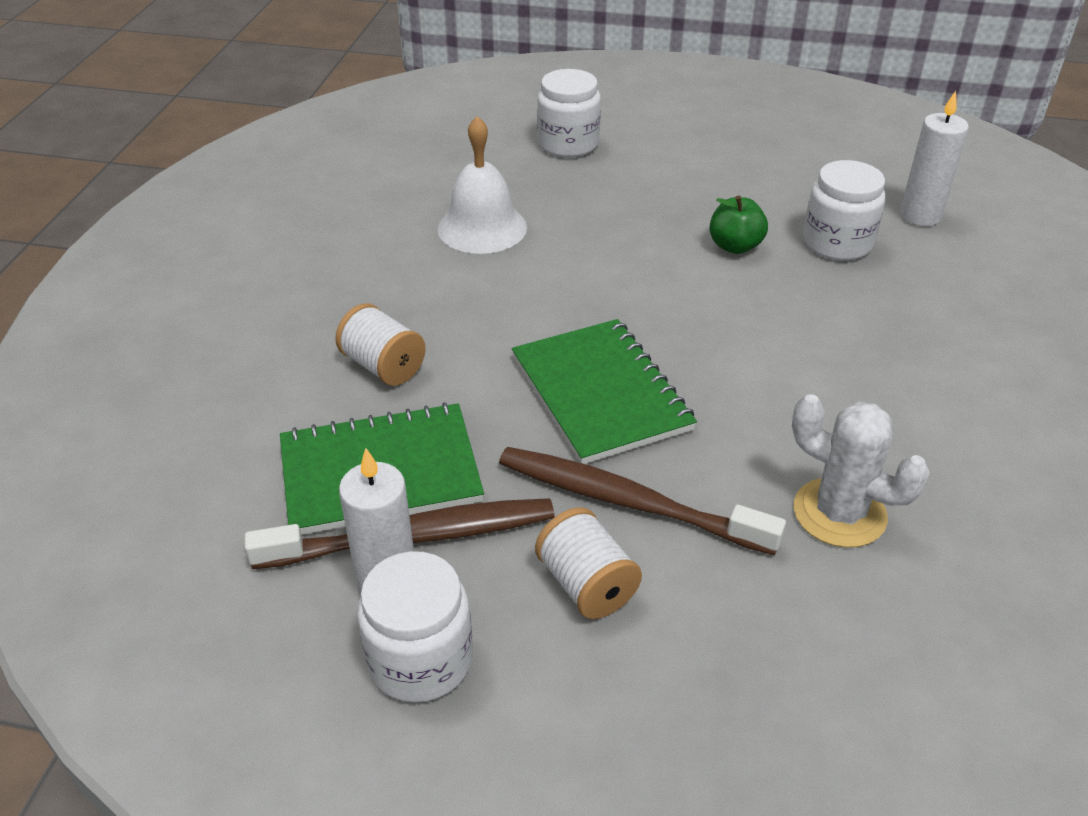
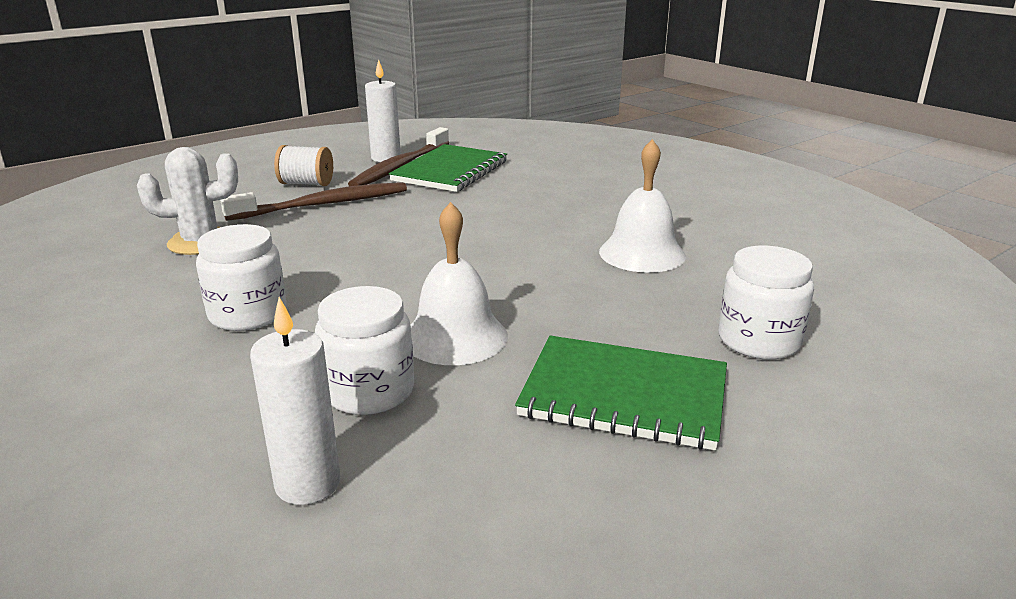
camera: 130 degrees right, 15 degrees down
white spool [335,303,426,386] -> none
white jar [357,551,473,703] -> white jar moved to [196,224,287,331]
green notebook [512,319,697,464] -> green notebook moved to [515,336,727,450]
green apple [710,195,768,254] -> white bell [410,202,508,365]

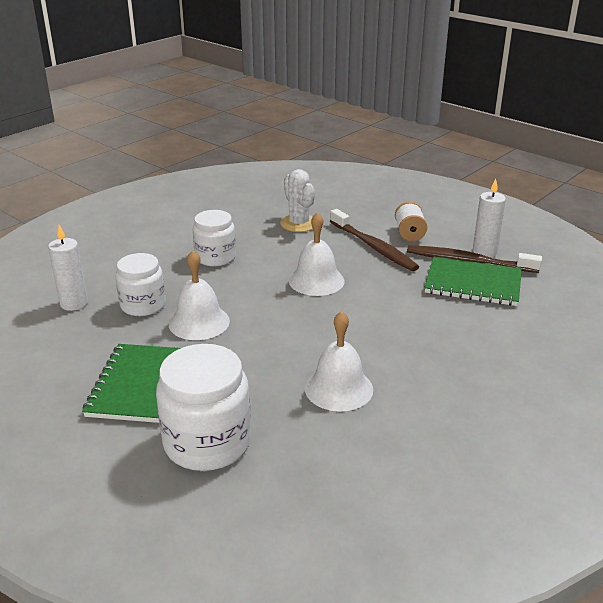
camera: 80 degrees right, 5 degrees up
white jar [718,246,814,360] -> white jar [156,344,251,471], size x1.52
none -> white bell [289,212,345,296]

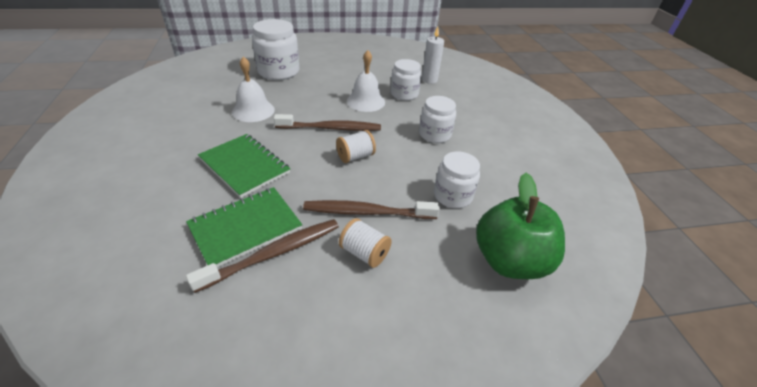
camera: 125 degrees right, 10 degrees up
green notebook [82,344,181,423] -> green notebook moved to [198,134,290,198]
white cactus [280,169,315,232] -> white jar [434,151,480,208]
white bell [289,212,345,296] -> white spool [336,130,376,163]
white candle [473,179,506,258] -> none
none -> brown toothbrush [274,114,381,131]
none -> green apple [476,173,565,279]

